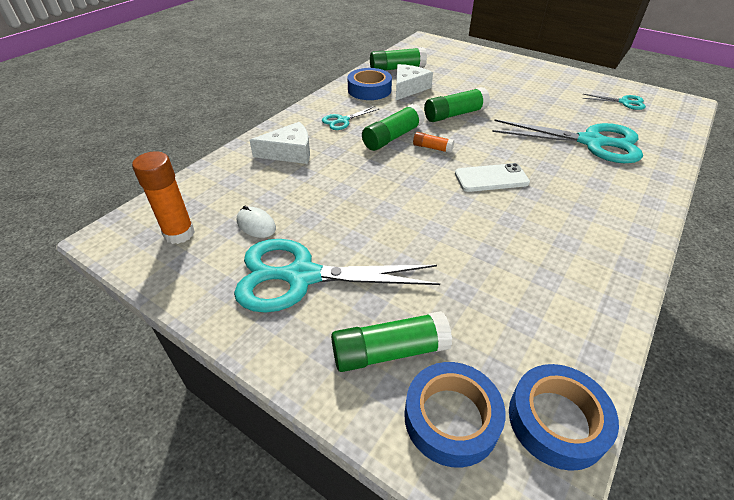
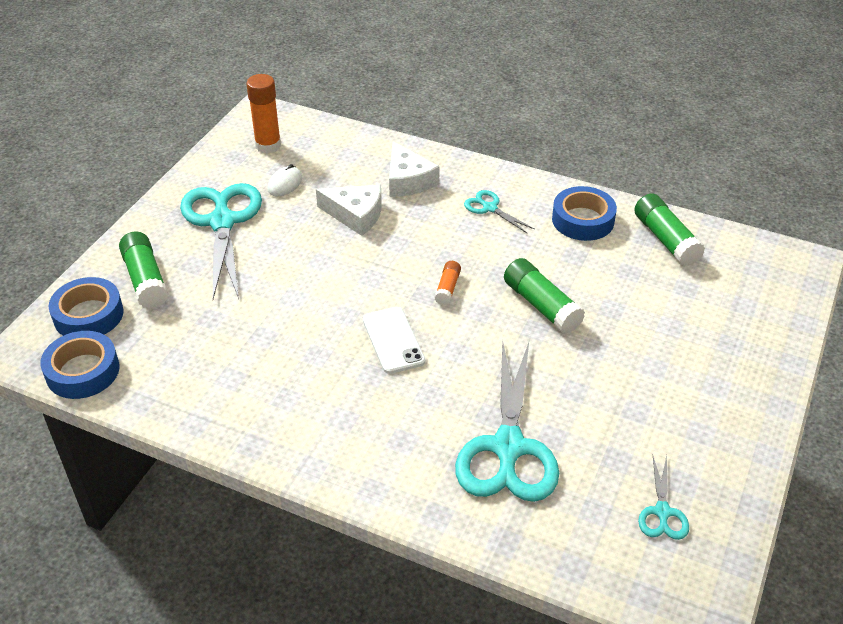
camera: 80 degrees right, 0 degrees up
green glue stick [362,104,425,151] -> none
white cheese [396,64,433,100] -> white cheese moved to [316,185,382,236]

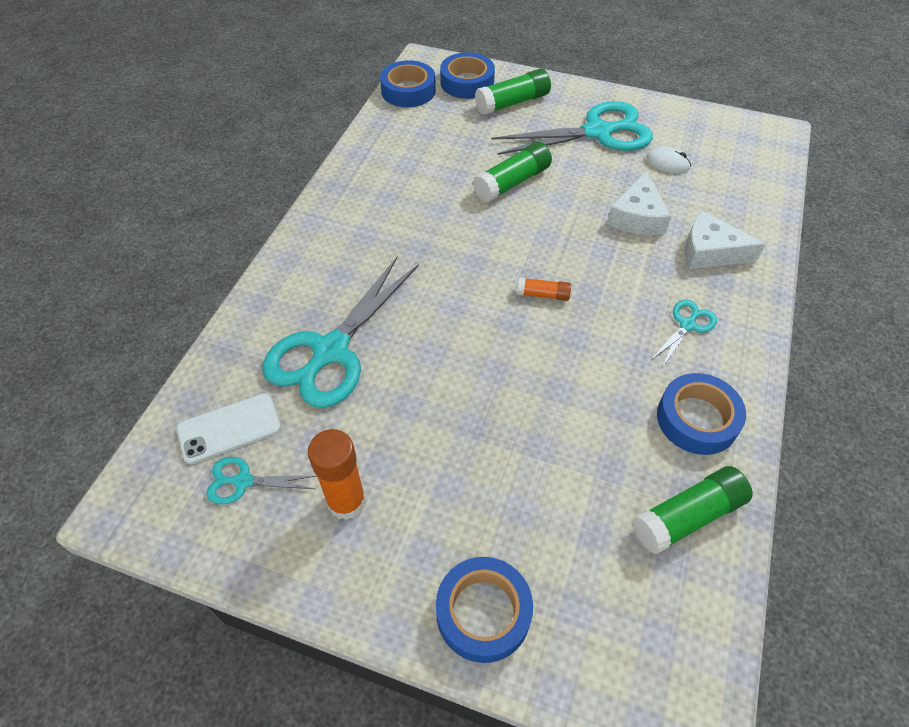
camera: 85 degrees right, 10 degrees up
orange glue stick [246,74,281,154] -> orange glue stick moved to [308,429,366,520]
white phone [363,307,425,374] -> white phone moved to [177,393,281,464]
white cheese [389,141,440,197] -> white cheese turned 45 degrees clockwise [685,210,766,269]
turquoise scissors [455,341,559,502] -> turquoise scissors turned 60 degrees counterclockwise [262,257,419,408]
green glue stick [504,258,585,334] -> green glue stick moved to [473,142,552,203]
none -> blue tape [436,557,533,663]

